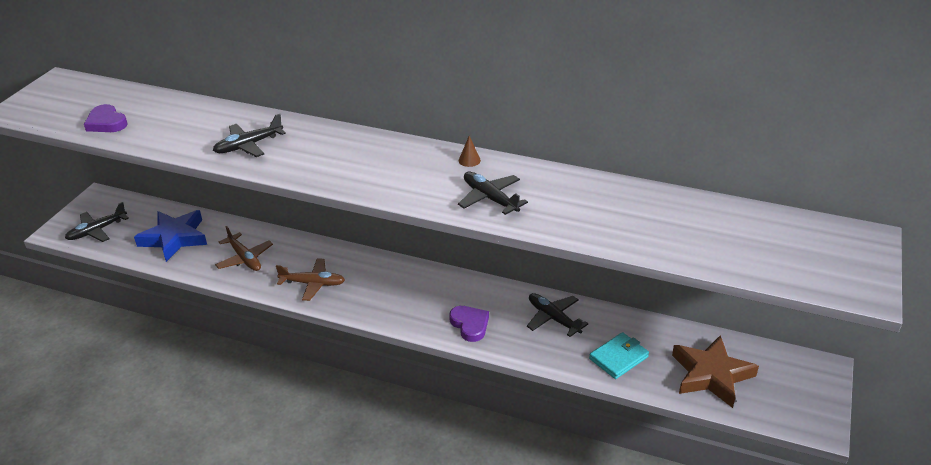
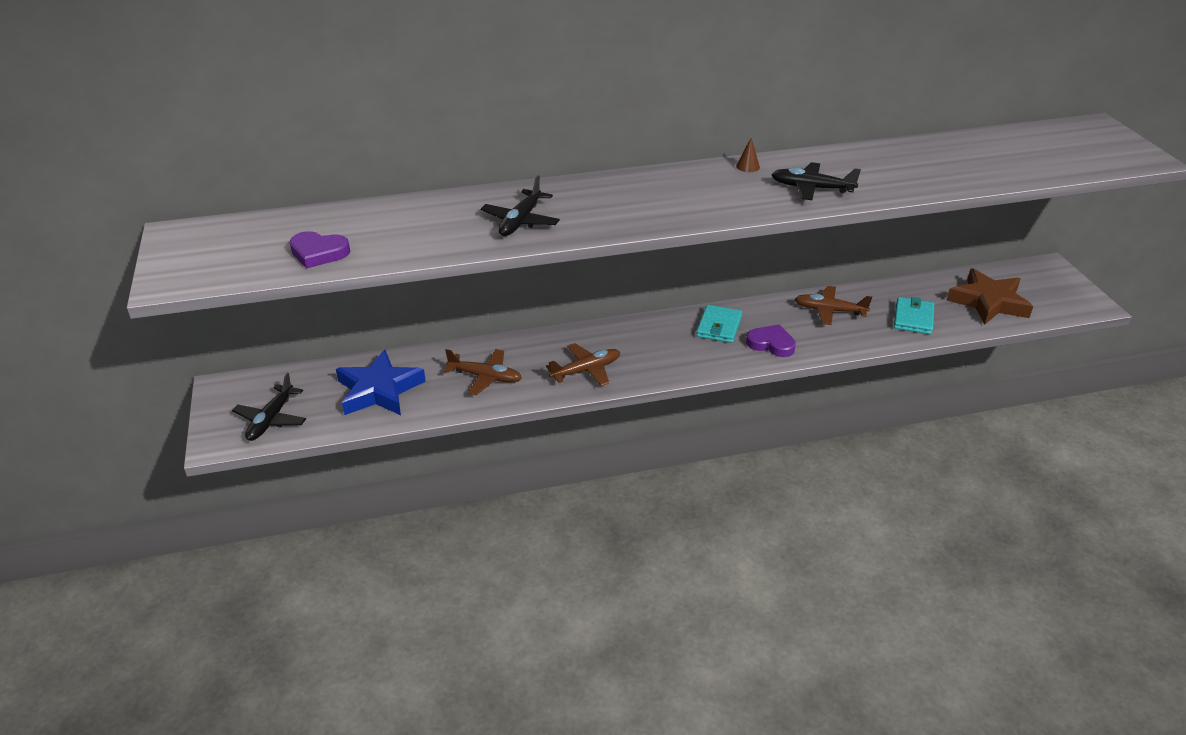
camera: 35 degrees left, 0 degrees up
black plane [527,293,588,337] -> brown plane [795,286,872,325]
none -> turquoise wallet [696,305,742,343]

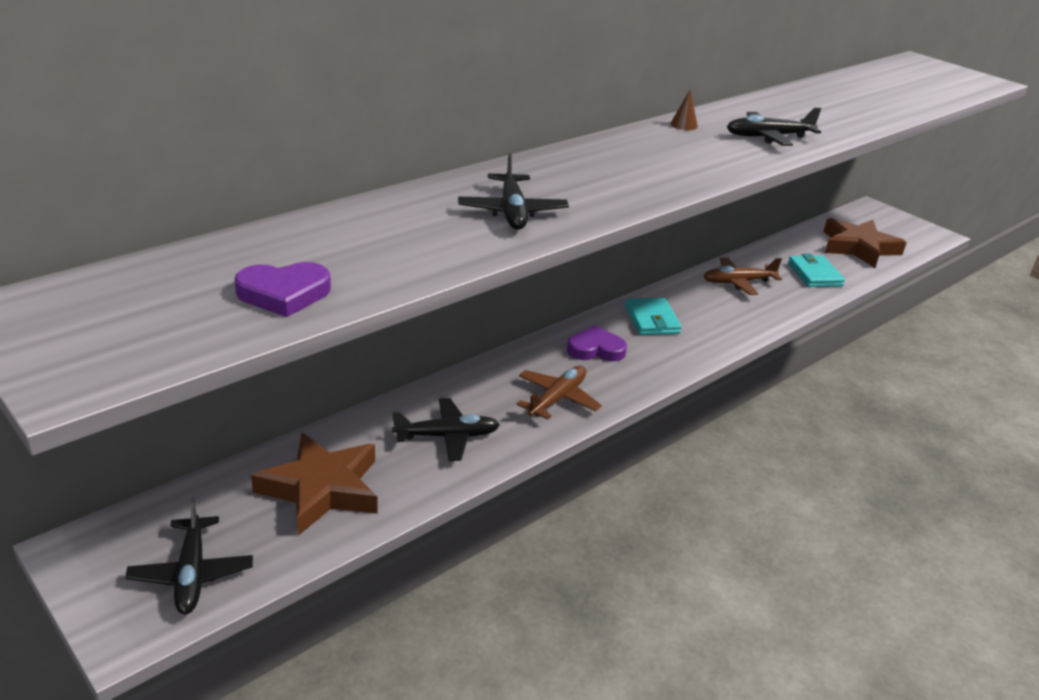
camera: 30 degrees left, 5 degrees down
blue star [336,350,426,415] -> brown star [251,433,378,536]
brown plane [444,349,522,395] -> black plane [392,398,500,461]
purple heart [746,324,796,357] -> purple heart moved to [567,325,627,361]

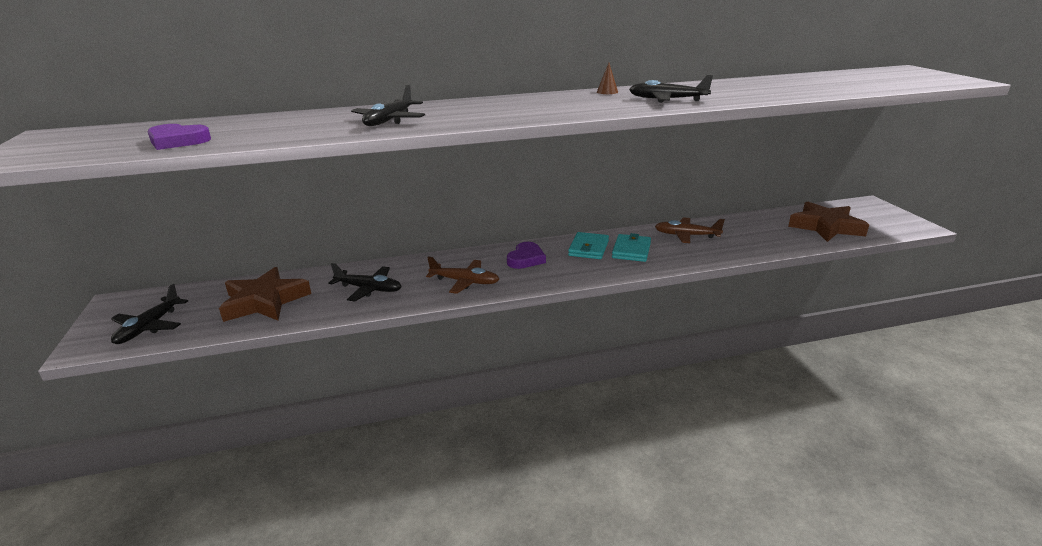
camera: 30 degrees right, 5 degrees down
brown plane [516,366,602,420] -> brown plane turned 45 degrees clockwise [426,257,499,294]
purple heart [567,325,627,361] -> purple heart turned 90 degrees clockwise [507,242,546,269]
turquoise wallet [788,254,845,287] -> turquoise wallet moved to [612,233,651,262]

